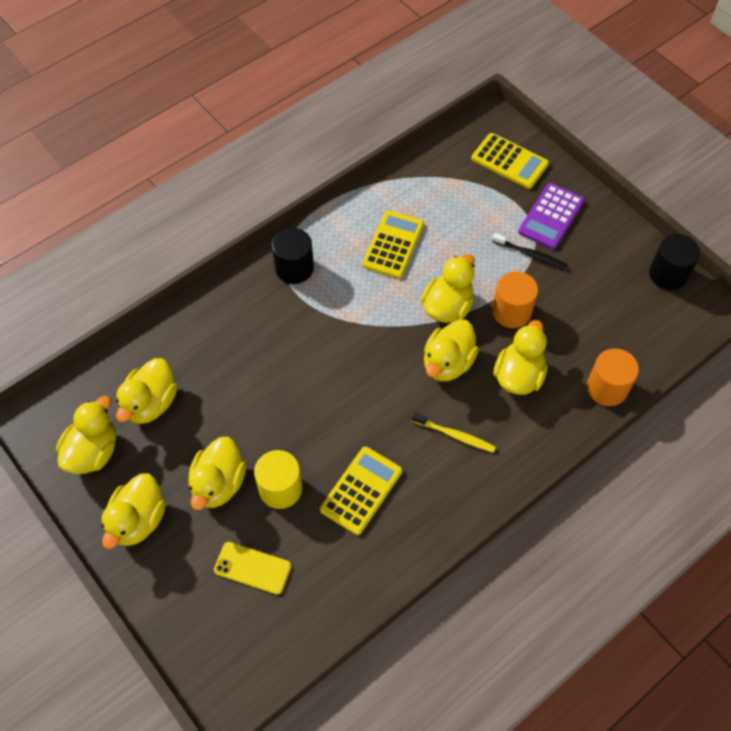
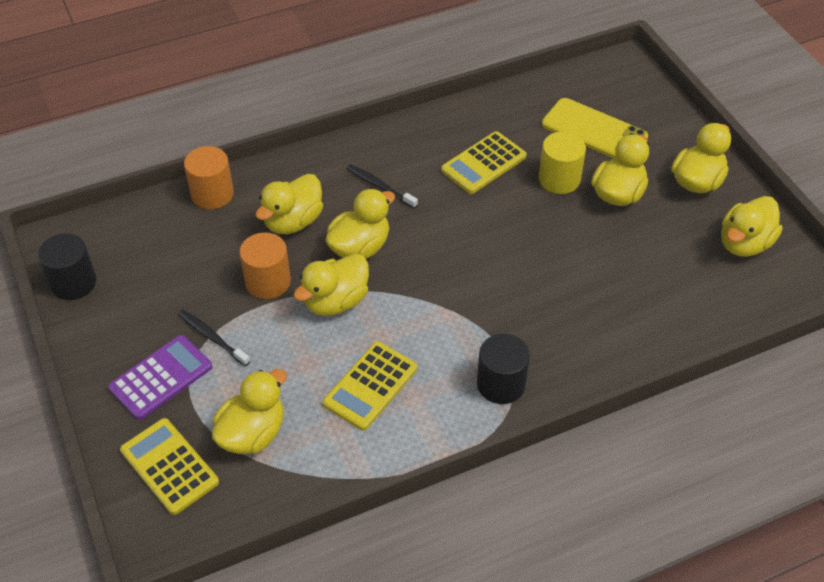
camera: 165 degrees left, 10 degrees down
yellow duck [116,358,177,424] -> yellow duck moved to [212,369,287,454]
yellow phone [214,542,291,595] -> yellow phone [542,98,648,158], size x1.54
yellow toothbrush [412,412,496,453] -> black toothbrush [346,164,418,208]

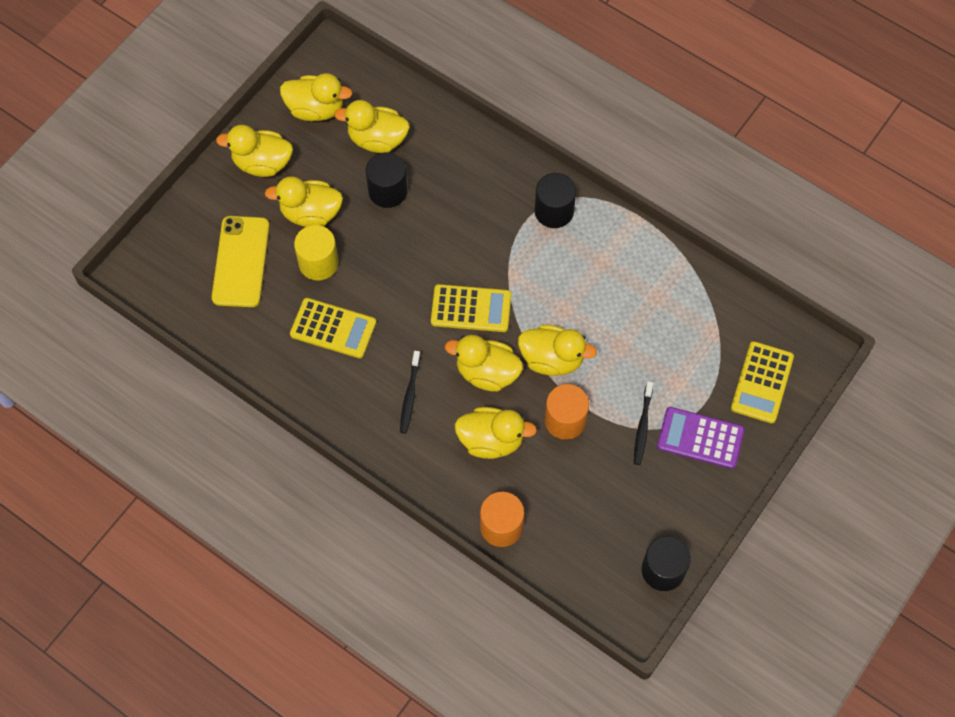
camera: 120 degrees left, 15 degrees up
yellow duck [212,369,287,454] -> yellow duck moved to [334,100,410,153]
yellow calculator [323,341,417,431] -> yellow calculator moved to [431,284,511,332]
none -> black cylinder [366,152,408,208]

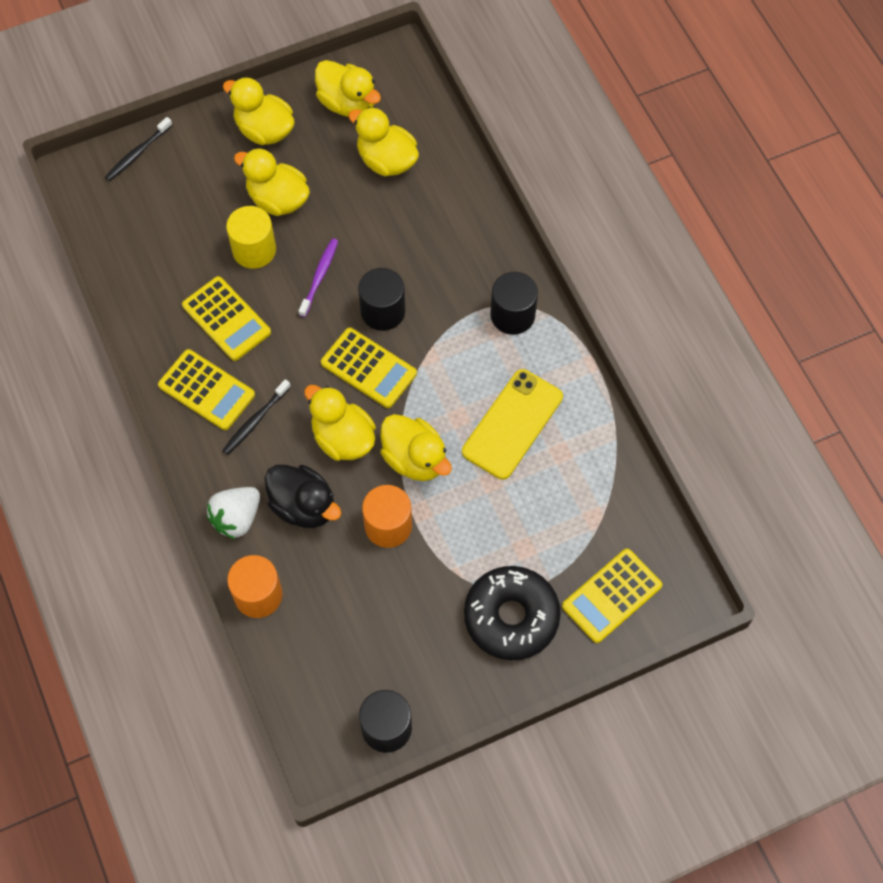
camera: 30 degrees right, 0 degrees up
yellow phone [212,216,270,307] -> yellow phone moved to [462,369,563,480]
black cylinder [366,152,408,208] -> black cylinder moved to [358,268,405,331]
yellow duck [454,407,537,459] -> black duck [265,465,341,528]
black toothbrush [634,381,653,465] -> black toothbrush moved to [105,117,172,181]
purple calculator [657,407,744,469] -> black donut [464,566,561,661]
none -> yellow calculator [158,349,255,430]
none -> white strawberry [207,487,260,540]
none -> purple toothbrush [299,238,338,317]

